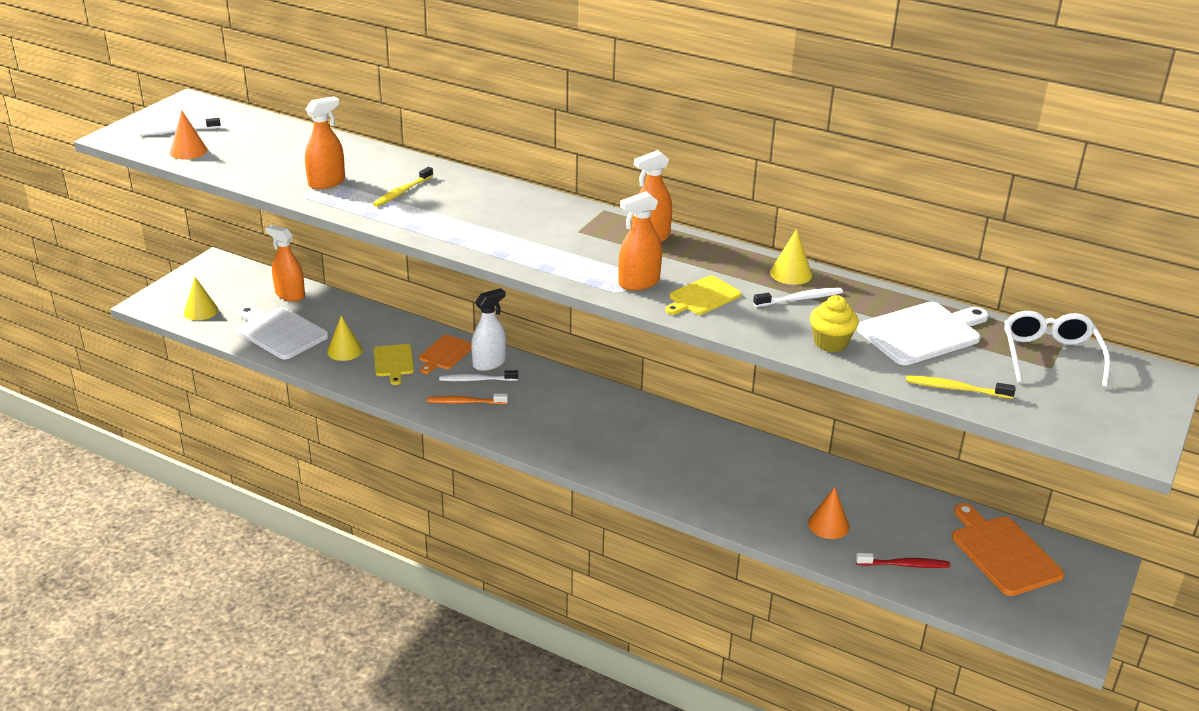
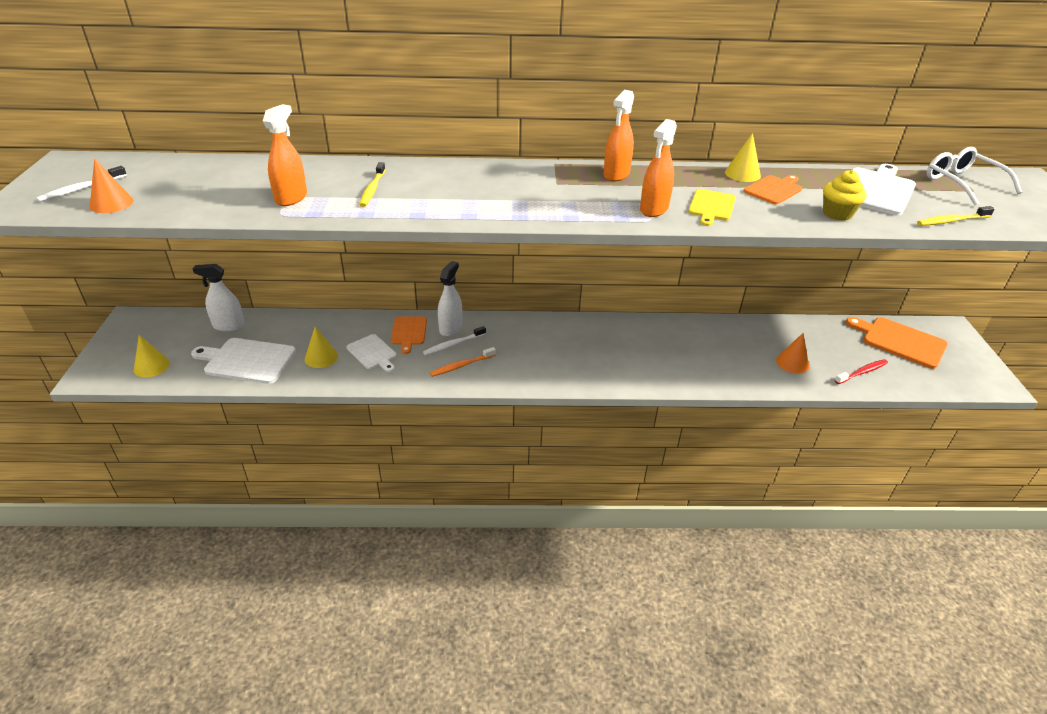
camera: 30 degrees left, 5 degrees up
orange spray bottle [266,225,305,301] -> white spray bottle [193,264,245,332]
yellow cutting board [374,344,414,385] -> white cutting board [347,334,397,372]
white toothbrush [753,288,843,307] -> orange cutting board [743,175,802,204]

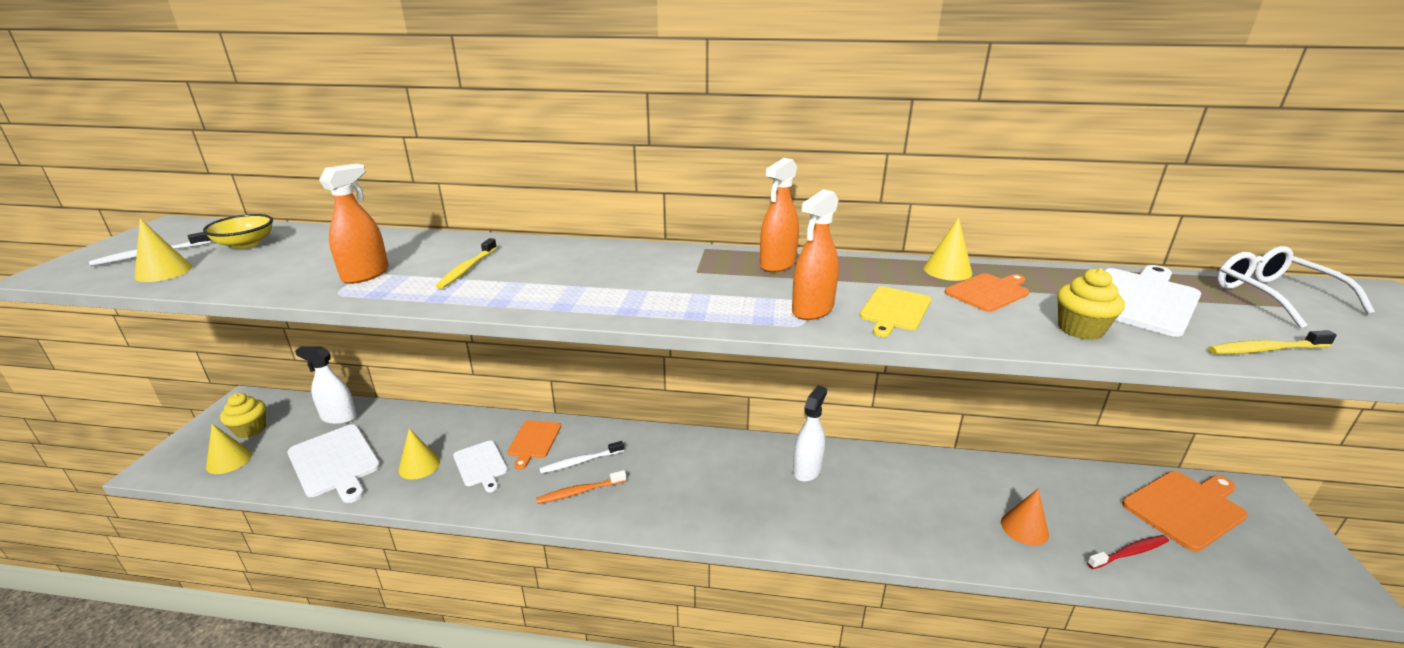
camera: 10 degrees right, 10 degrees down
orange cone [90,158,134,213] -> yellow cone [135,218,192,282]
white cutting board [191,338,296,384] -> white cutting board turned 150 degrees counterclockwise [287,424,380,503]
white spray bottle [438,261,462,336] -> white spray bottle moved to [793,385,827,482]
orange cutting board [846,317,948,369] -> orange cutting board turned 105 degrees clockwise [1122,471,1248,552]
none -> yellow bowl [203,214,273,249]
none -> yellow cupcake [220,393,266,438]

